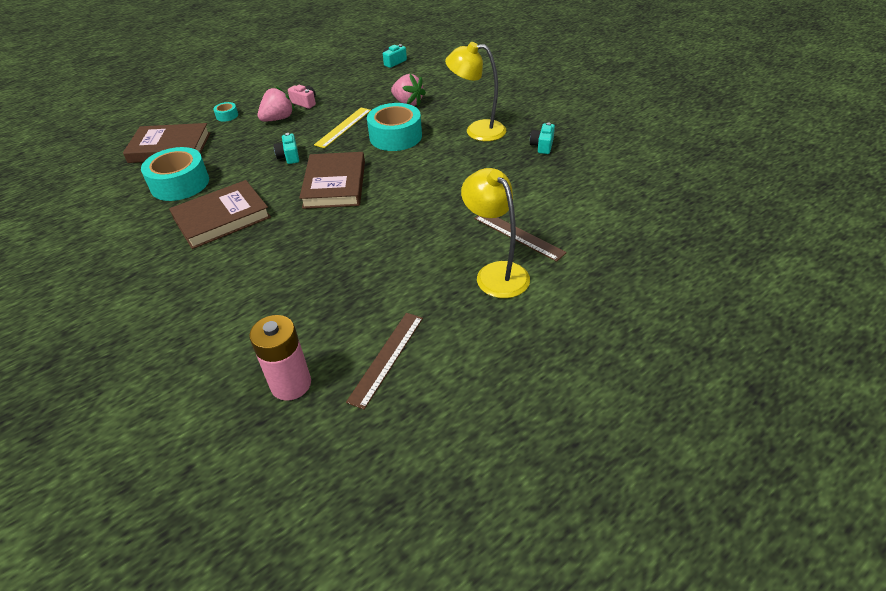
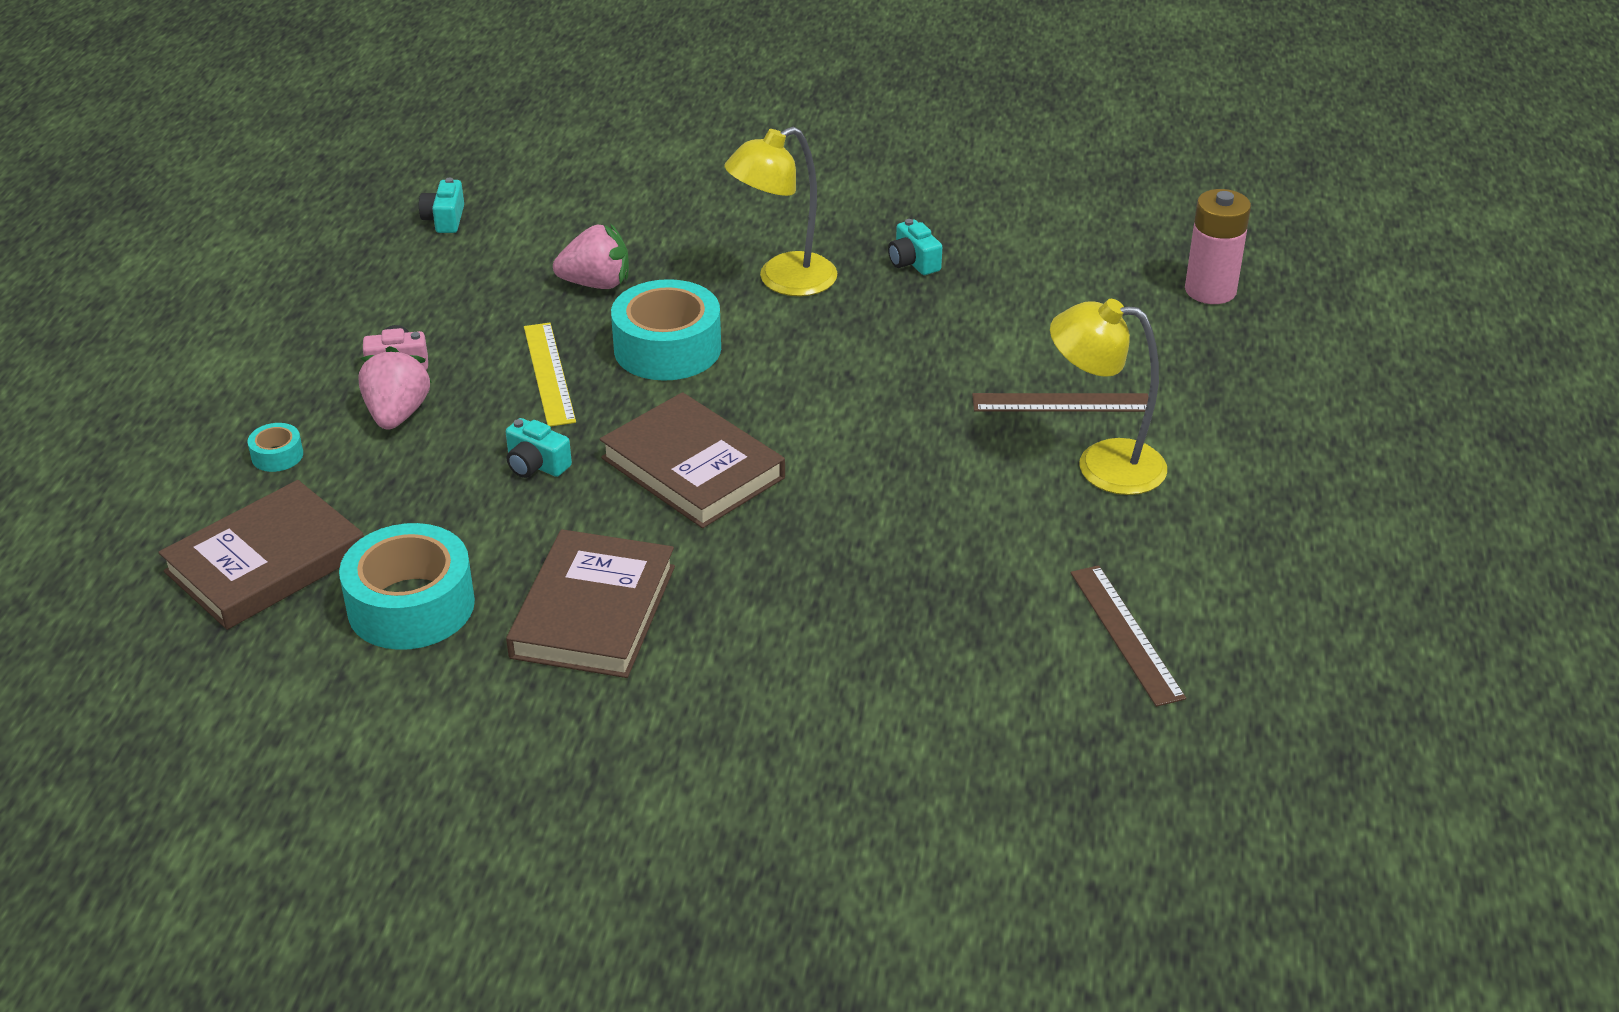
camera: 45 degrees left, 5 degrees down
pink battery [249,315,311,401] -> pink battery moved to [1185,189,1251,304]

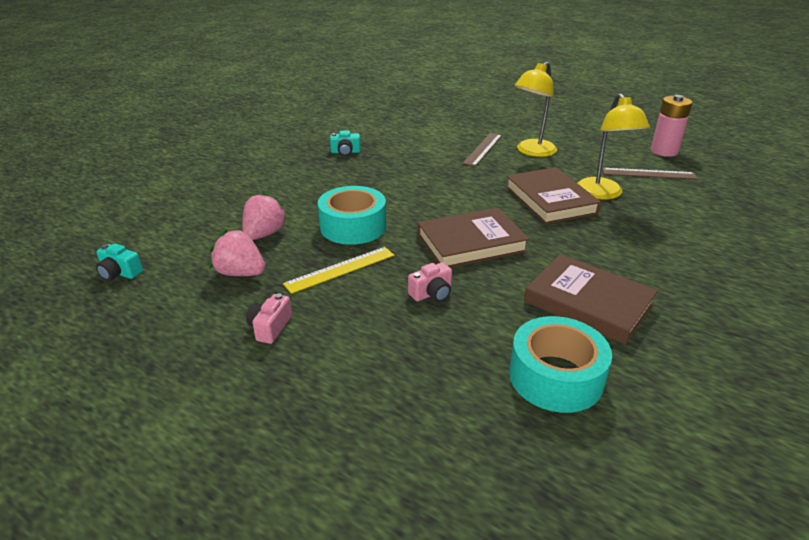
camera: 65 degrees left, 5 degrees down
brown book [159,480,364,630] -> brown book moved to [505,167,601,224]
turquoise tape [248,423,303,472] -> none
pink strawberry [358,346,432,430] -> pink strawberry moved to [209,229,265,276]
turquoise camera [506,418,572,478] -> pink camera [408,262,452,302]
yellow ruler [524,323,576,427] -> yellow ruler turned 45 degrees counterclockwise [283,247,394,294]
yellow lamp [725,127,837,296] -> yellow lamp moved to [577,93,650,200]
pink battery [1185,189,1251,304] -> pink battery moved to [651,95,693,157]

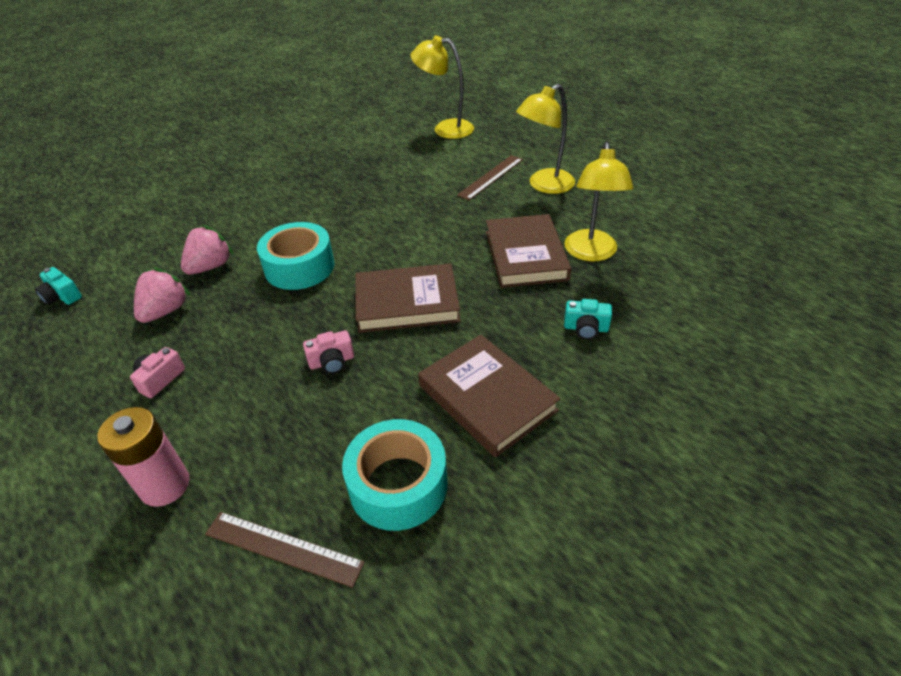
camera: 15 degrees right, 10 degrees up
pink strawberry [209,229,265,276] -> pink strawberry turned 75 degrees clockwise [134,268,190,323]
yellow ruler [283,247,394,294] -> none
turquoise camera [330,131,360,156] -> turquoise camera moved to [564,299,612,340]
brown ruler [602,168,698,180] -> brown ruler moved to [205,512,365,588]
pink battery [651,95,693,157] -> pink battery moved to [98,407,190,507]
none -> yellow lamp [411,36,474,139]

